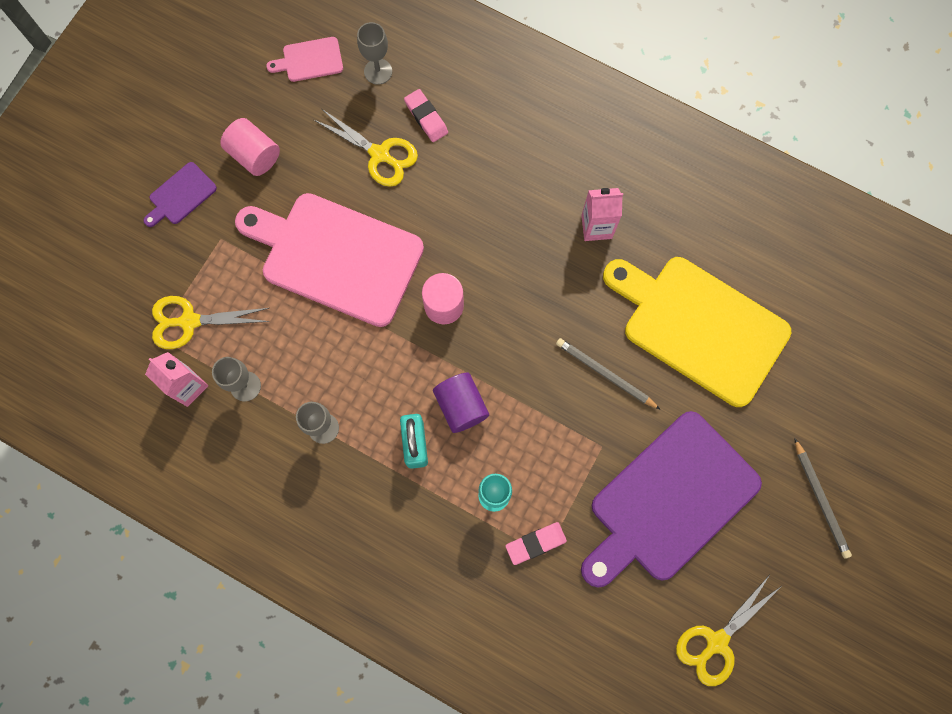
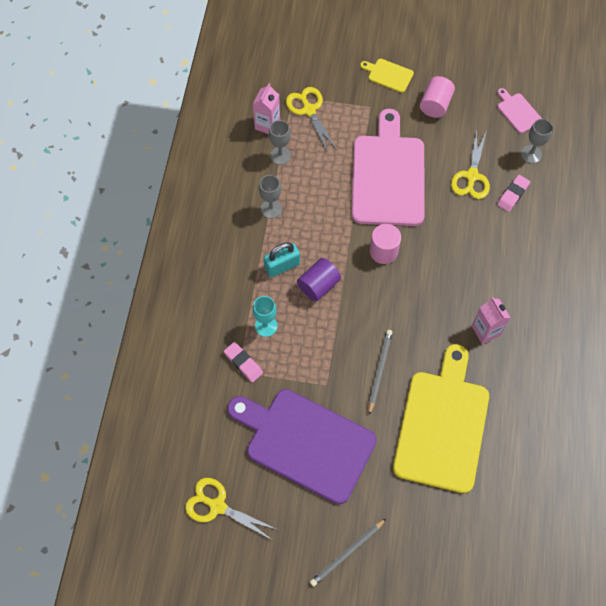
camera: 70 degrees right, 10 degrees down
purple cutting board [144,162,217,227] -> yellow cutting board [360,59,414,93]

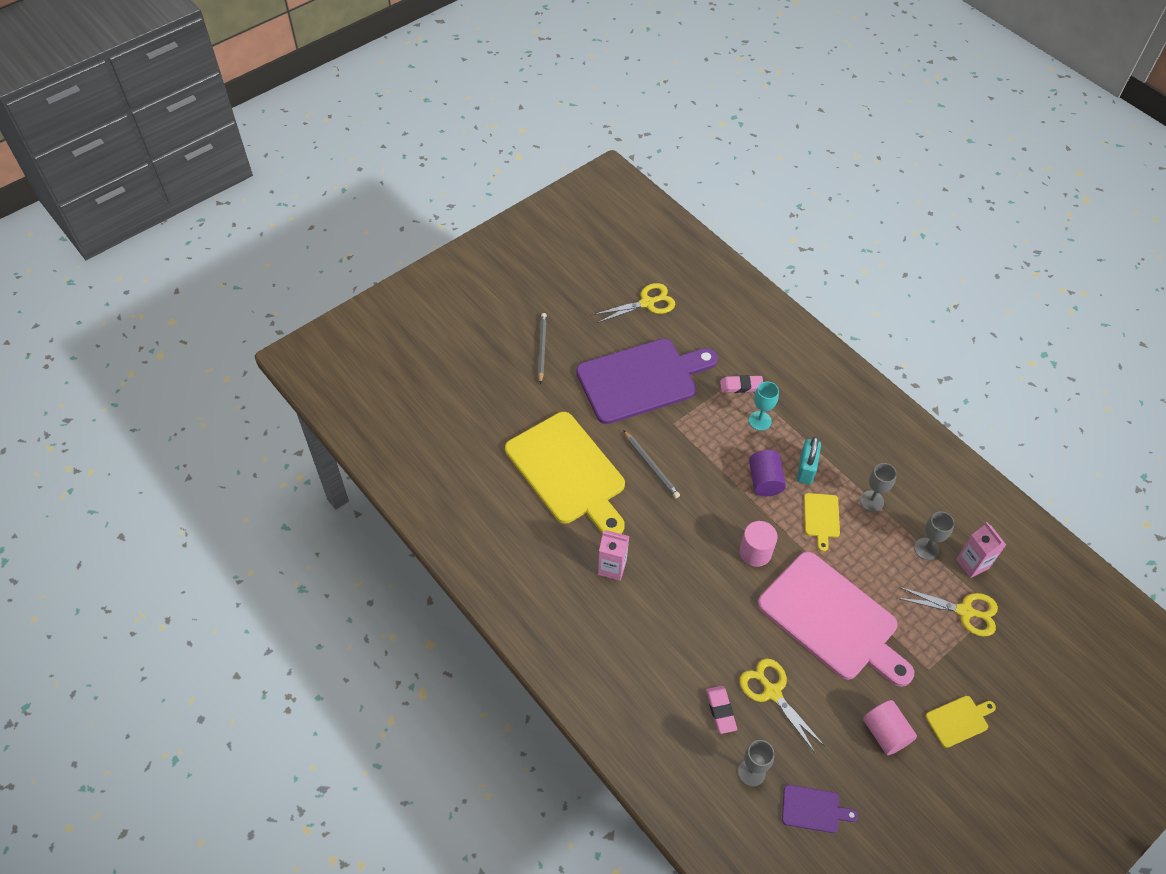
camera: 130 degrees right, 10 degrees down
pink cutting board [498,88,542,133] -> purple cutting board [782,785,858,833]
none -> yellow cutting board [804,493,840,551]

